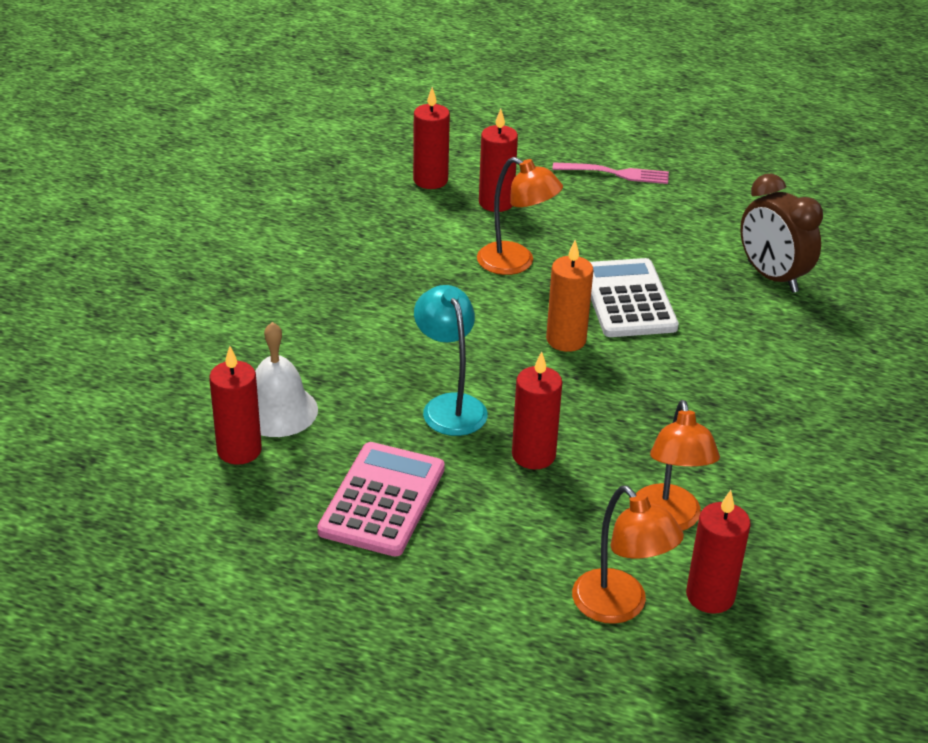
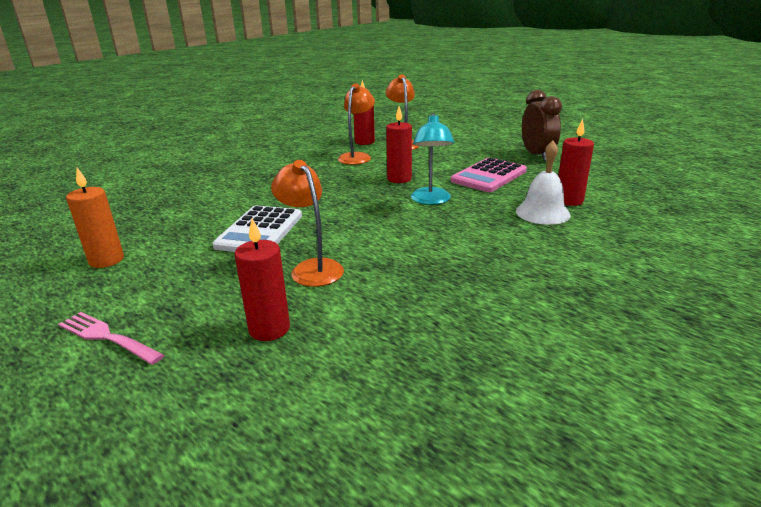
camera: 155 degrees left, 10 degrees down
red candle [413,87,450,189] -> none
orange candle [546,240,593,352] -> orange candle moved to [66,168,124,268]
brown clock [740,173,823,293] -> brown clock moved to [522,90,562,161]

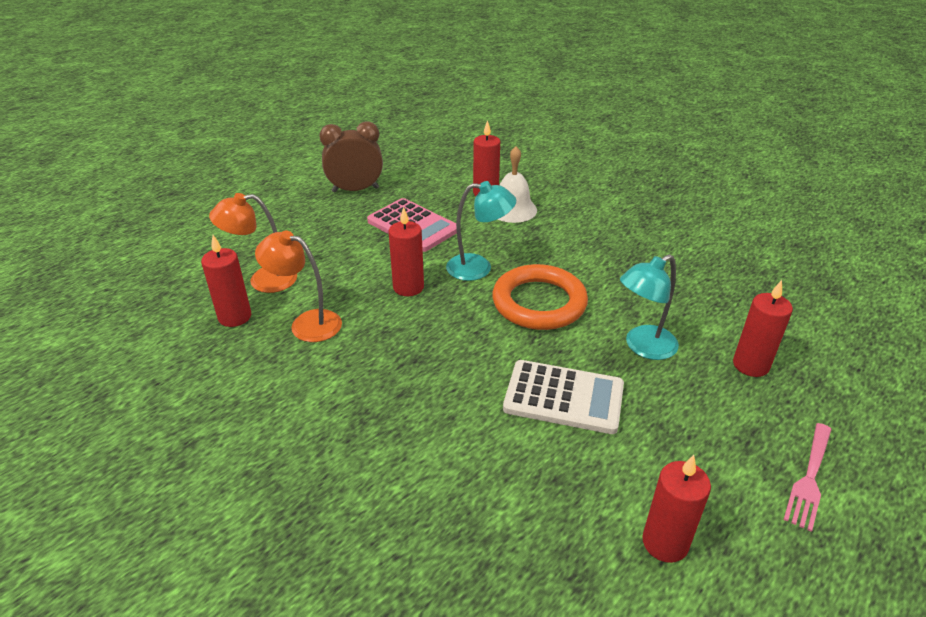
camera: 90 degrees left, 10 degrees up
orange candle [66,168,124,268] -> red candle [642,455,711,563]
orange lamp [271,160,344,287] -> turquoise lamp [620,254,679,360]
none -> orange ring [492,264,588,330]

